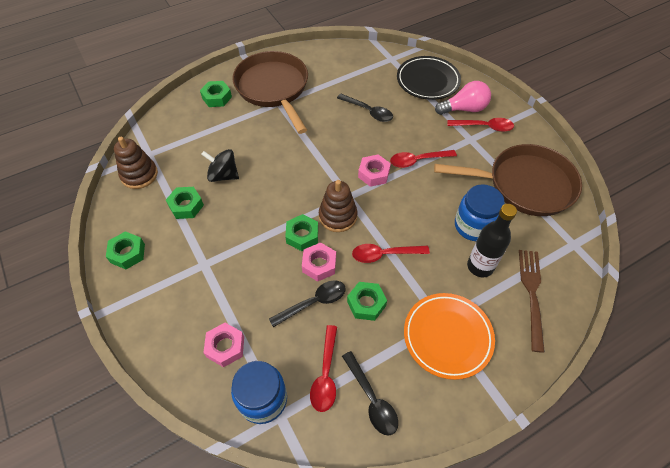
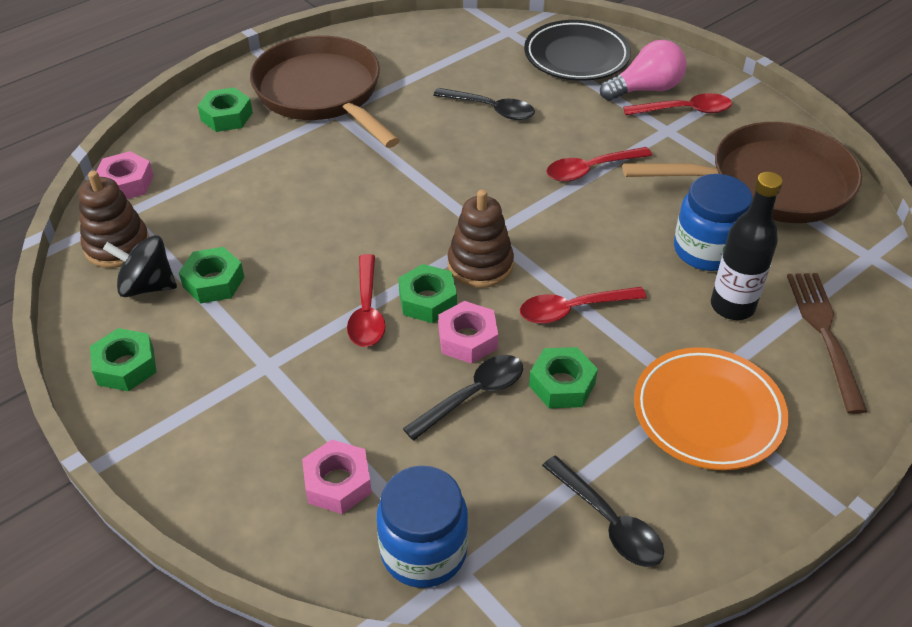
camera: 10 degrees left, 10 degrees down
black spinning top [201,149,239,182] -> black spinning top moved to [103,235,177,297]
red spoon [310,325,337,412] -> red spoon moved to [347,254,385,347]
pink nut [358,154,391,187] -> pink nut moved to [96,151,154,199]

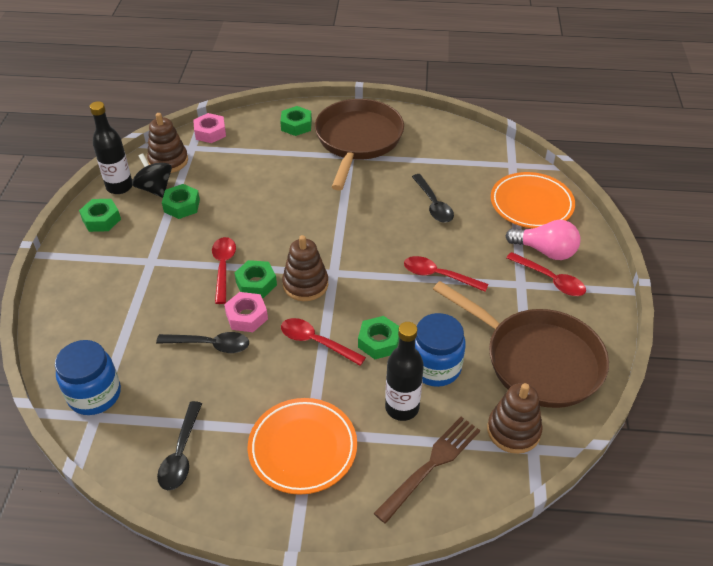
camera: 45 degrees right, 0 degrees up
pink nut [302,440,372,514] -> none
red spoon [347,254,385,347] -> red spoon turned 135 degrees clockwise [212,237,236,304]
black plate [524,20,631,81] -> orange plate [491,172,575,228]
green nut [529,347,598,408] -> green nut moved to [358,316,399,359]
none -> black bottle [90,101,133,194]
none -> brown stacking toy [487,383,542,454]

